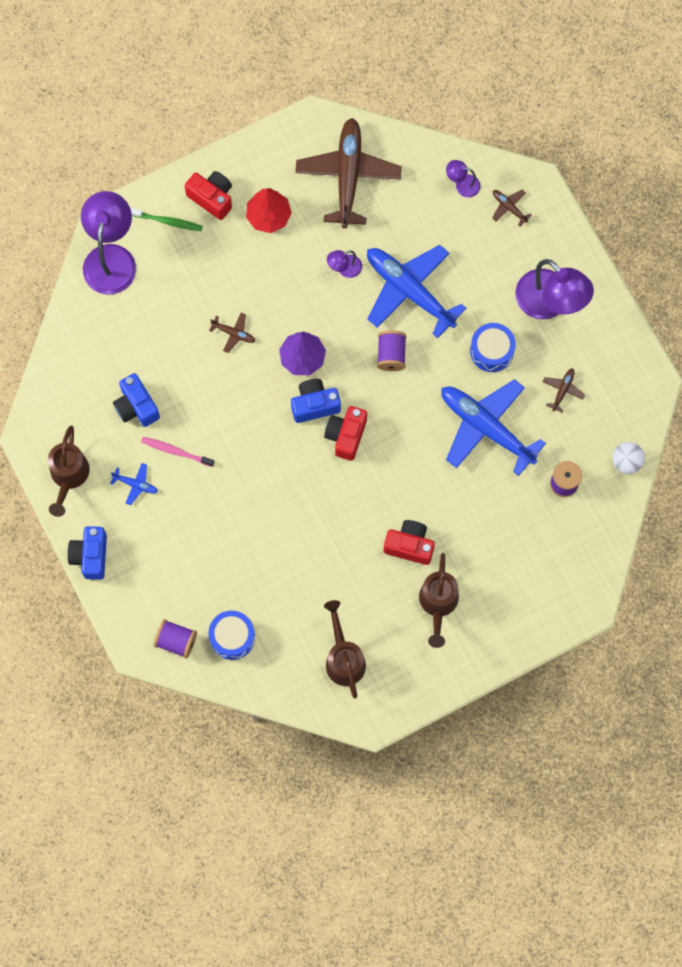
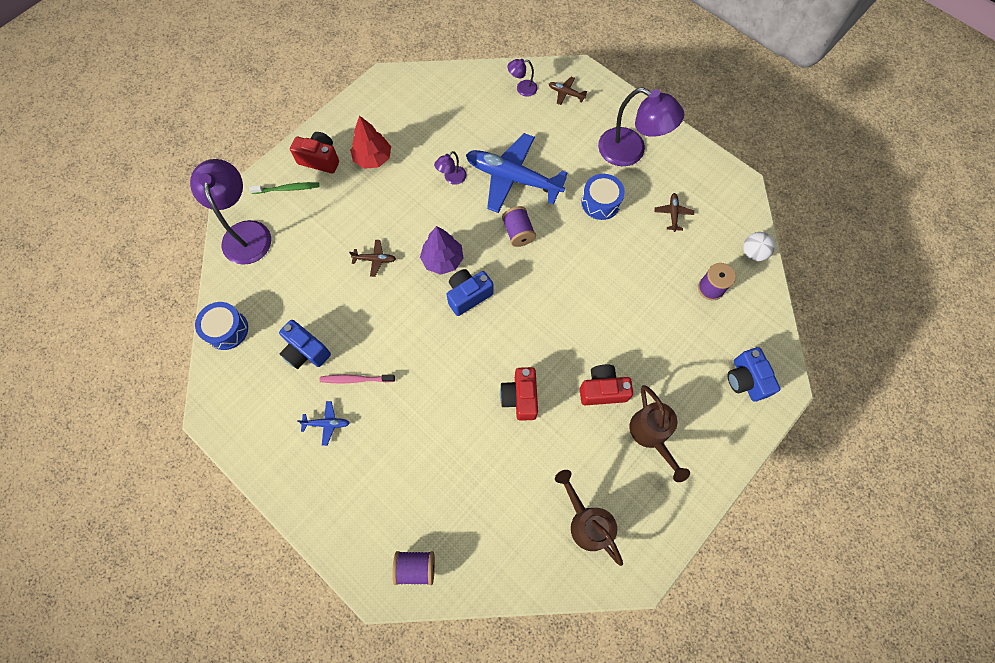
camera: 20 degrees left, 5 degrees down
brown watering can [48,425,90,517] -> none
blue camera [67,526,107,580] -> blue camera moved to [728,347,780,402]
blue drum [209,611,255,660] -> blue drum moved to [195,302,248,350]
brown plane [295,118,402,228] -> none
red camera [324,406,367,461] -> red camera moved to [500,367,538,421]
blue plane [441,379,546,476] -> none

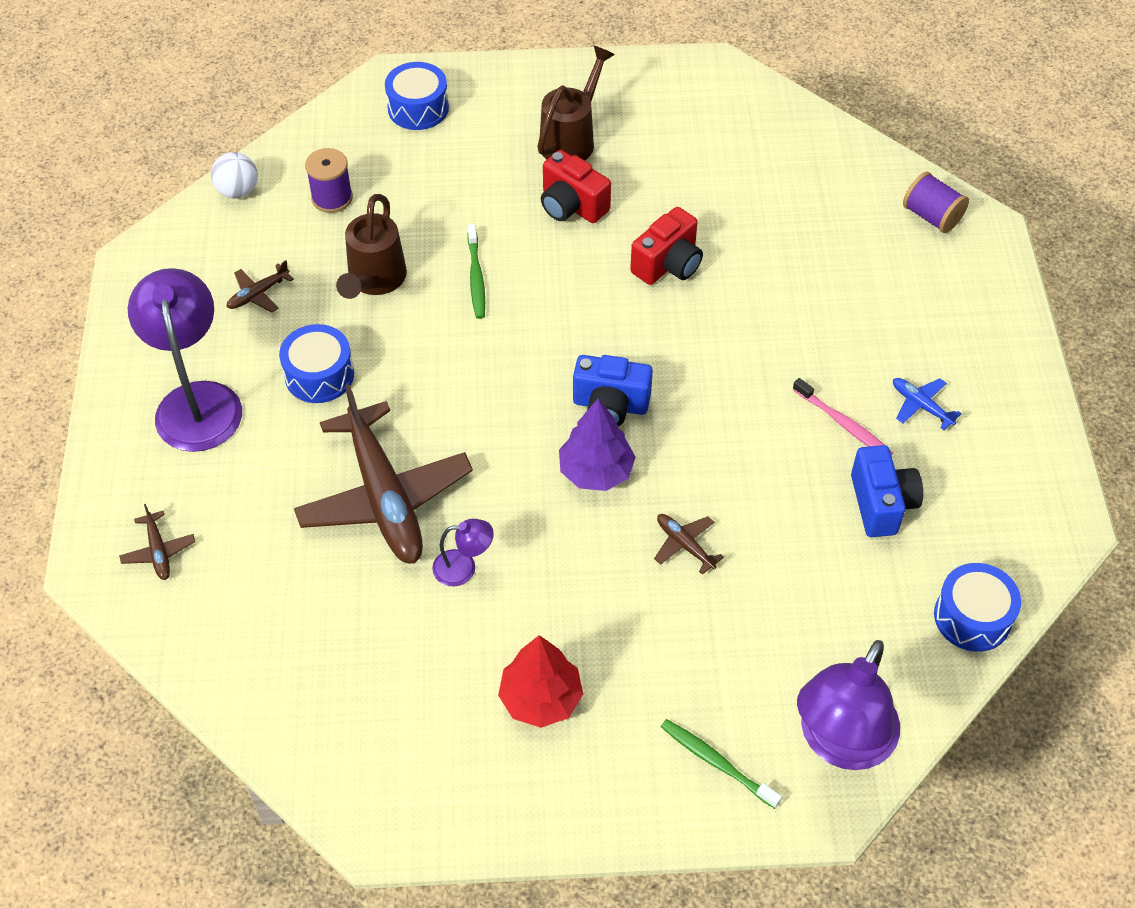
camera: 135 degrees left, 15 degrees down
red camera [290,132,339,173] -> none
blue plane [466,133,567,213] -> brown plane [294,384,473,564]
purple spool [502,206,536,247] -> none
purple lamp [507,59,538,97] -> none
brown watering can [555,470,623,566] -> brown watering can moved to [336,194,407,299]
blue camera [728,347,780,402] -> blue drum [385,62,449,130]
none -> green toothbrush [467,224,485,319]

